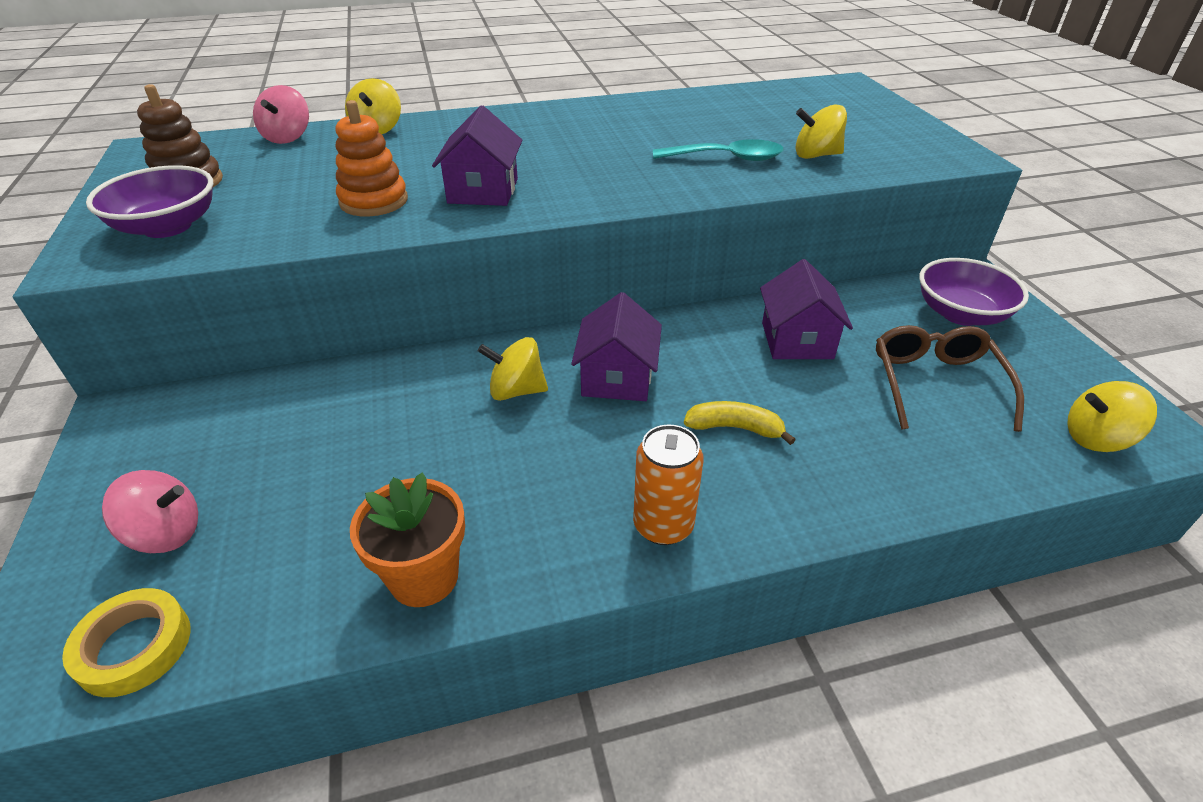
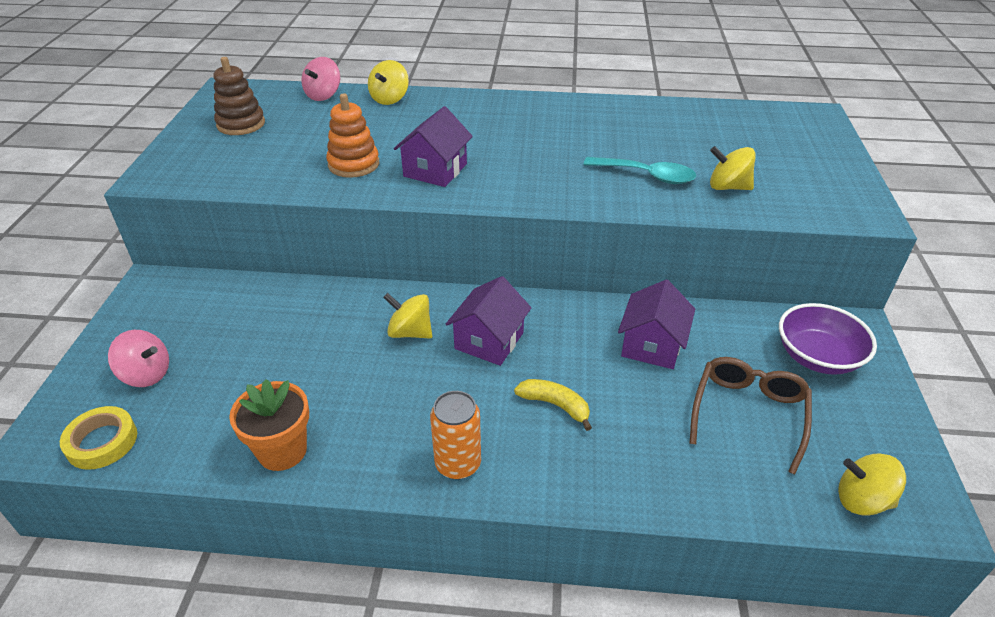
camera: 20 degrees right, 0 degrees up
purple bowl [86,165,213,238] -> none

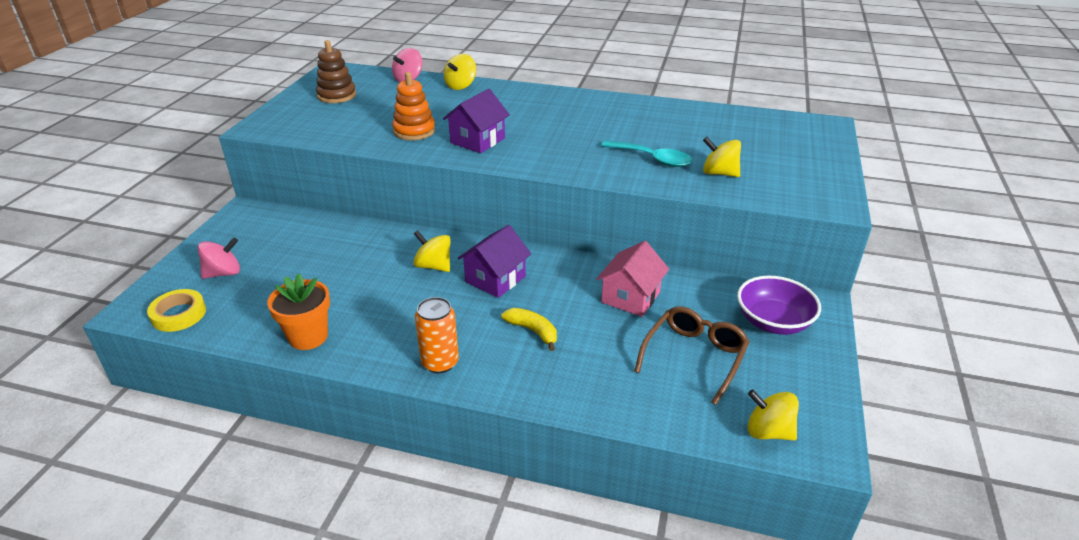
camera: 10 degrees right, 5 degrees down
pink spinning top [108,330,169,387] -> pink spinning top turned 60 degrees counterclockwise [198,237,240,279]
purple house [618,279,695,369] -> pink house [597,241,669,317]

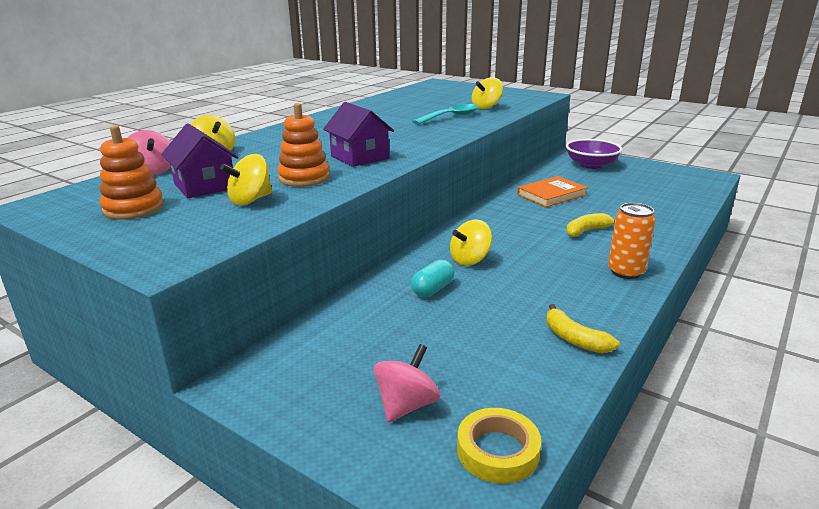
camera: 70 degrees left, 10 degrees down
pink spinning top [198,237,240,279] -> pink spinning top turned 45 degrees clockwise [374,344,440,422]
orange flower pot [267,274,330,350] -> yellow banana [546,304,620,353]
brown stacking toy [316,40,356,103] -> orange stacking toy [99,125,164,220]
purple house [457,225,531,298] -> purple house moved to [161,123,238,198]
pink house [597,241,669,317] -> orange book [517,176,588,207]
brown glasses [634,306,749,405] -> none
yellow spinning top [747,389,799,441] -> yellow spinning top moved to [220,154,272,206]
none -> turquoise capsule [411,260,455,297]

